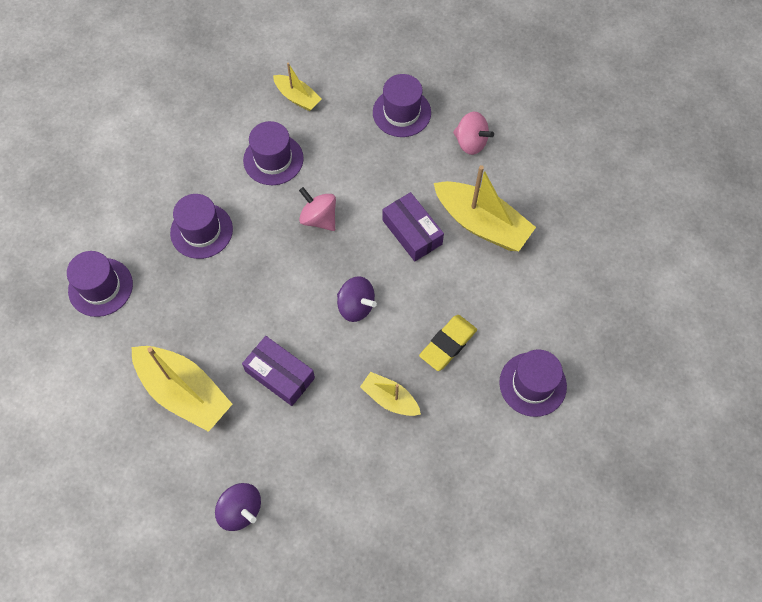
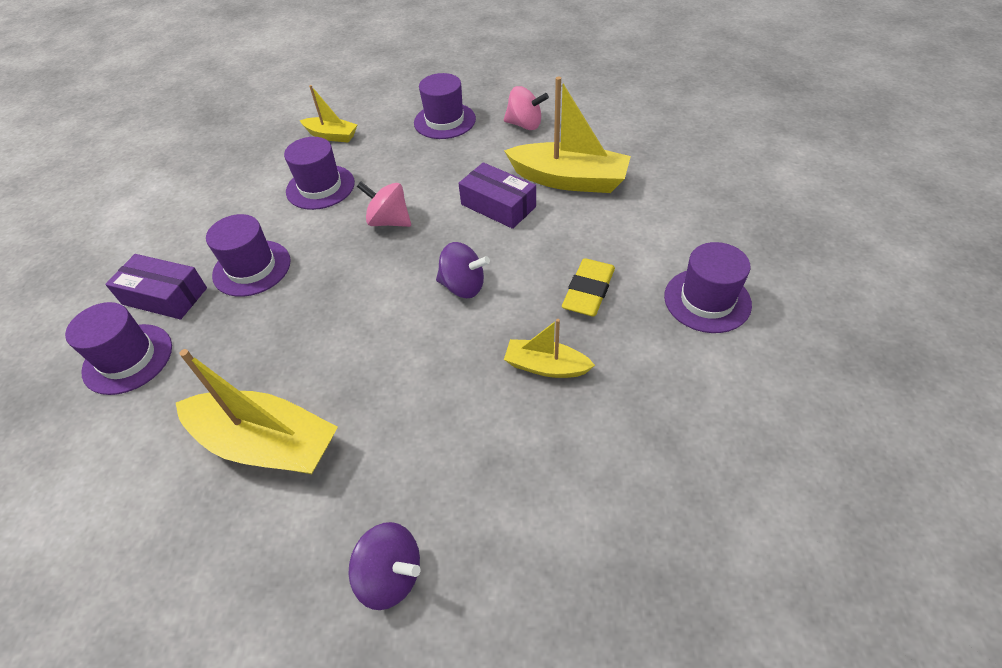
camera: 15 degrees left, 15 degrees down
purple box [242,336,315,406] -> purple box moved to [105,254,207,319]

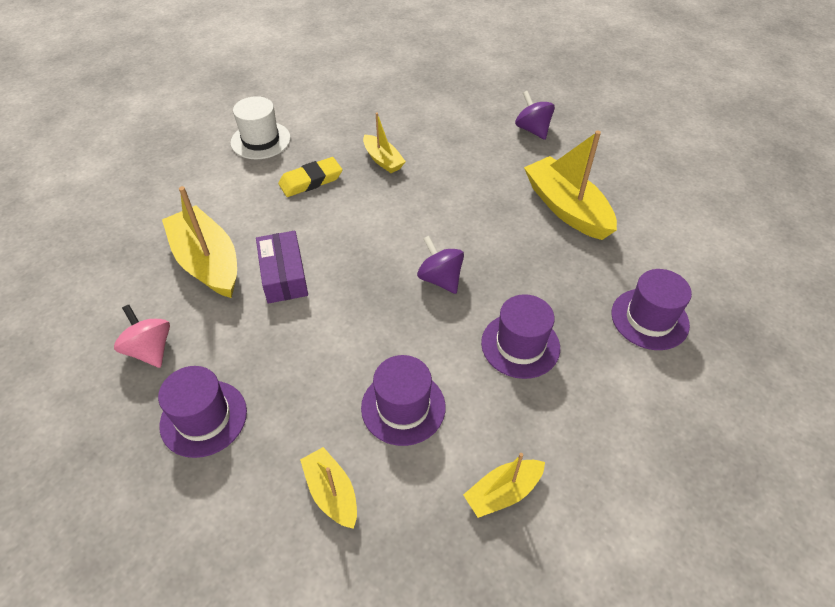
camera: 145 degrees left, 0 degrees up
purple box [105,254,207,319] -> none
pink spinning top [357,182,411,227] -> none
purple spinning top [436,242,490,298] -> purple spinning top moved to [417,236,464,294]
purple hat [664,242,752,333] -> white hat [230,96,291,159]
none -> yellow boat [463,453,545,518]

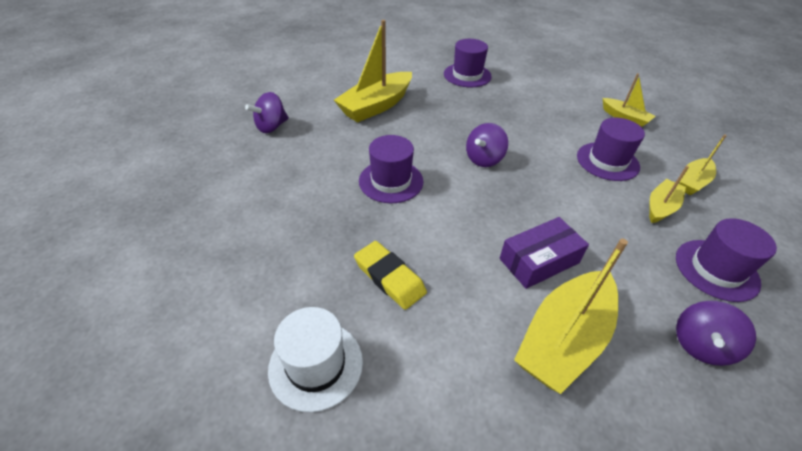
camera: 105 degrees left, 5 degrees down
pink spinning top [114,305,170,368] -> purple spinning top [676,301,756,366]
yellow boat [363,112,406,173] -> yellow boat moved to [649,166,689,223]
purple hat [481,294,560,379] -> purple hat moved to [359,135,423,203]

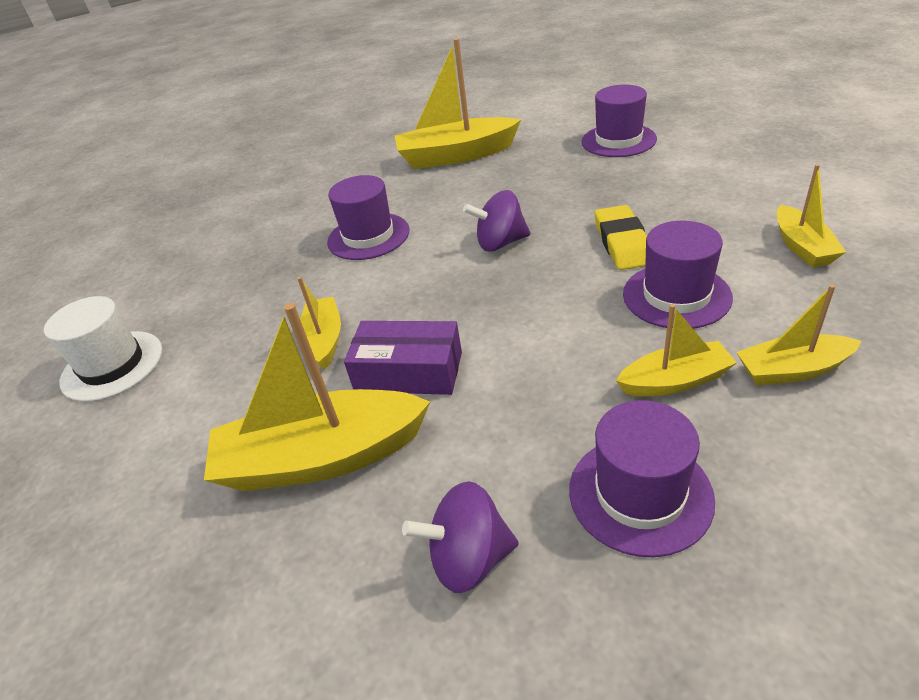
camera: 45 degrees right, 5 degrees down
purple spinning top [245,92,289,133] -> none
yellow eraser [354,241,427,310] -> yellow eraser moved to [595,205,647,270]
none -> yellow boat [297,277,341,370]

